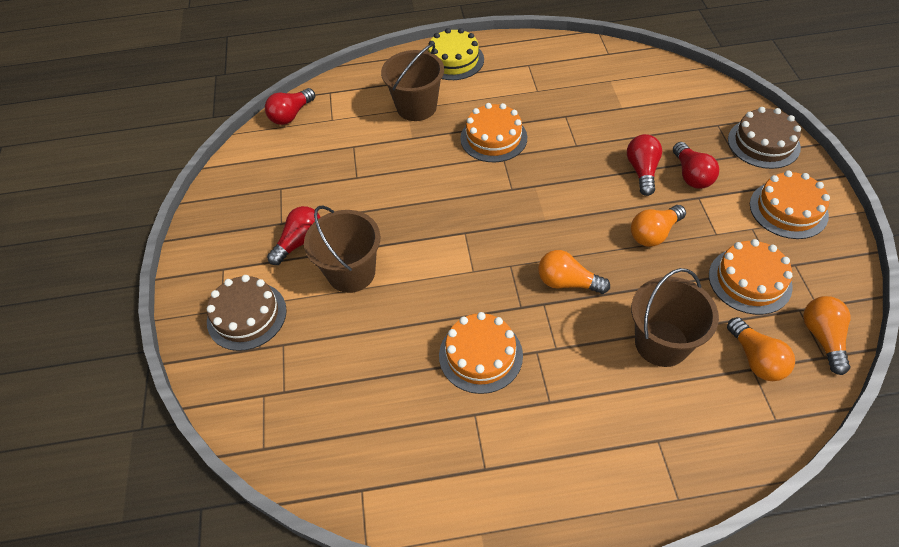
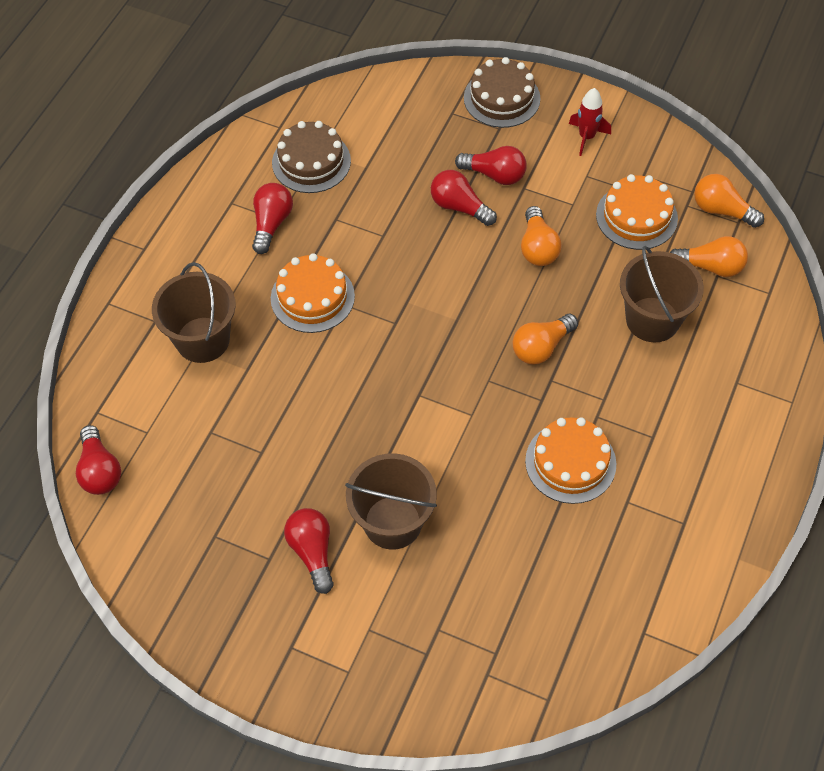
camera: 60 degrees left, 5 degrees up
brown cake [207,275,287,351] -> brown cake moved to [272,121,351,193]
yellow cake [428,28,484,80] -> none
orange cake [750,171,830,239] -> red rocket [569,88,611,156]
none -> red light bulb [252,183,293,254]

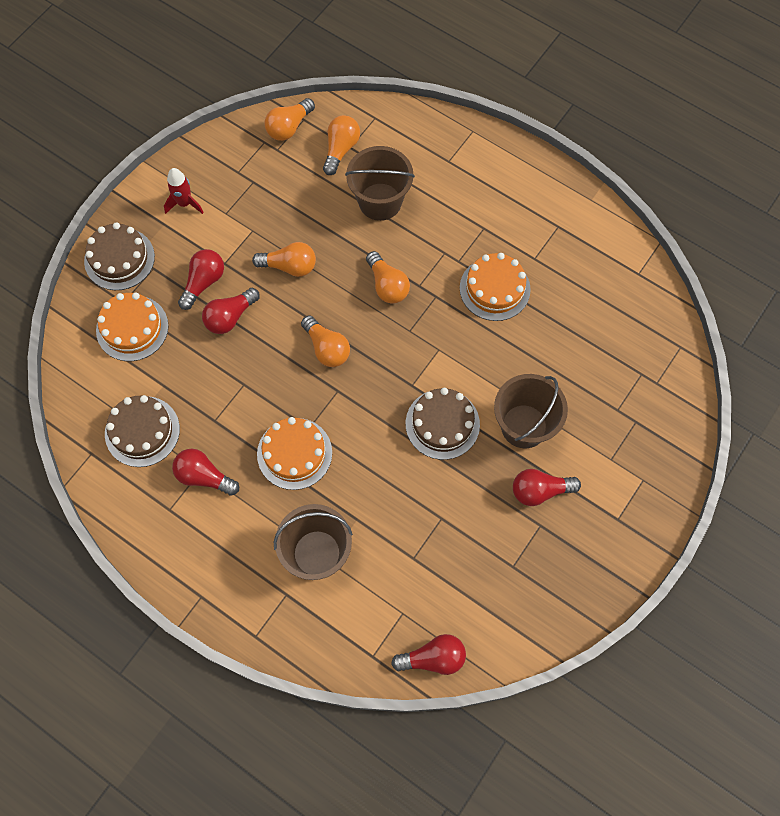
camera: 80 degrees left, 10 degrees up
orange cake [596,174,678,250] -> orange cake moved to [96,293,169,361]
none -> orange light bulb [301,315,350,367]
none -> brown cake [406,388,480,460]

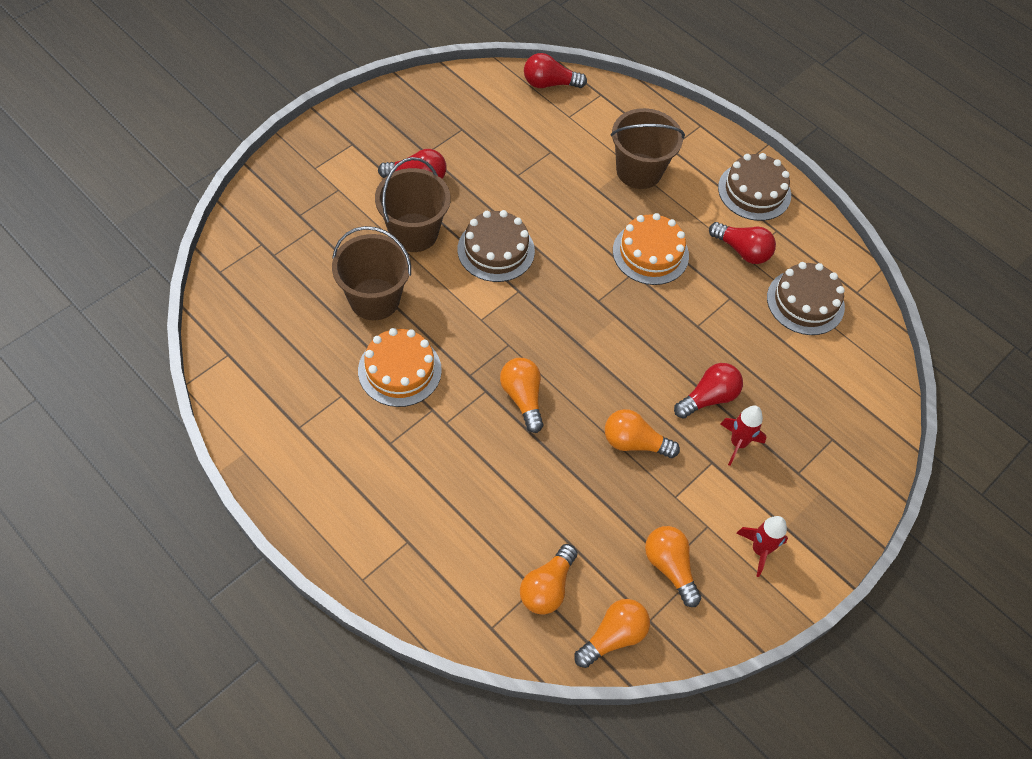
camera: 175 degrees left, 10 degrees down
brown cake [84,222,155,290] -> brown cake moved to [718,153,791,221]
orange cake [96,293,169,361] -> none
red light bulb [178,249,224,310] -> red rocket [721,406,766,466]
orange light bulb [301,315,350,367] -> orange light bulb moved to [645,526,701,607]
brown bucket [345,146,415,221] -> brown bucket moved to [332,226,411,320]

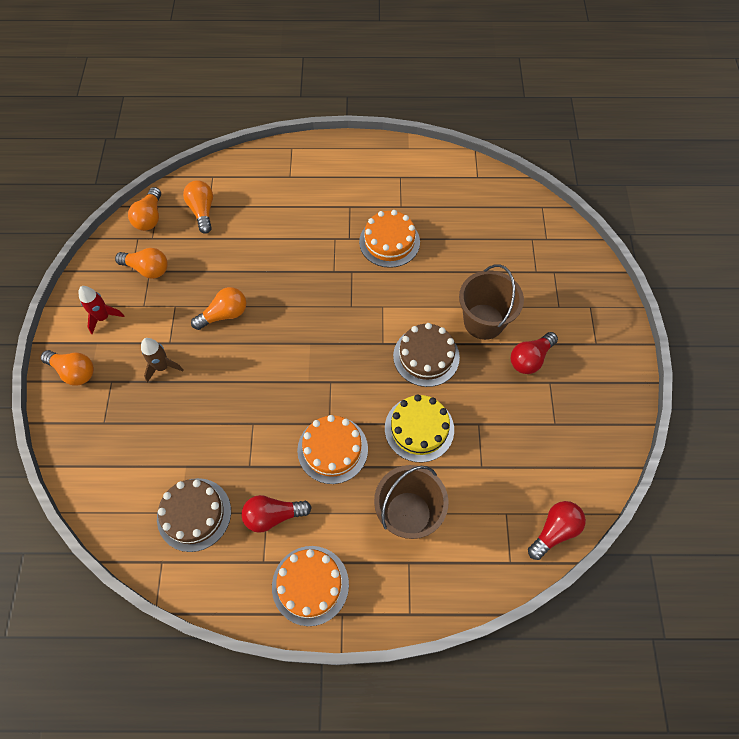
camera: 140 degrees right, 5 degrees up
brown bucket [332,226,411,320] -> none
orange light bulb [500,358,543,433] -> orange light bulb moved to [41,350,94,385]
red light bulb [674,363,743,419] -> none
brown cake [718,153,791,221] -> orange cake [272,546,349,626]
red rocket [721,406,766,466] -> brown rocket [141,338,183,383]
none -> yellow cake [385,394,454,463]

